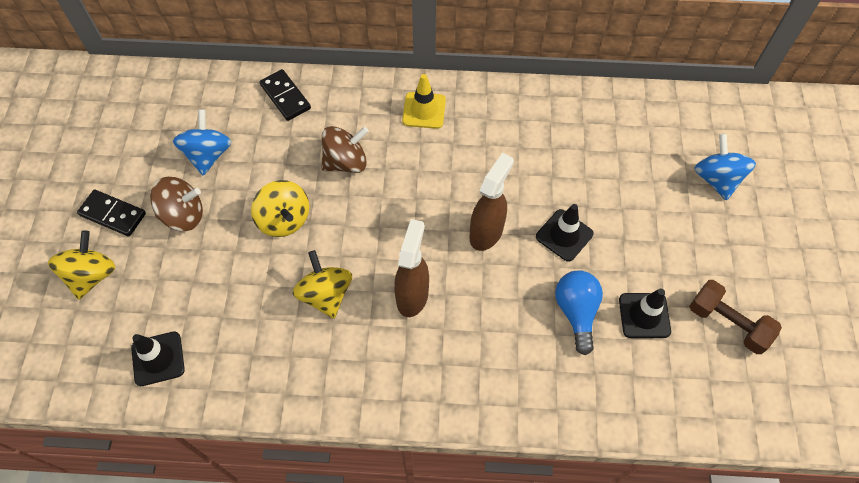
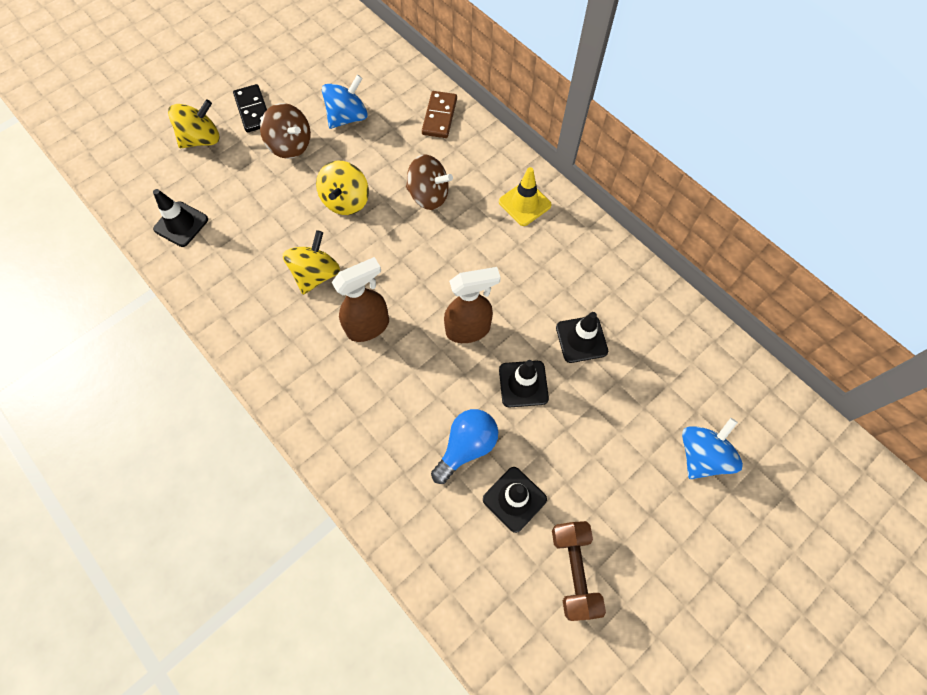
camera: 45 degrees right, 5 degrees up
black domino [259,69,311,121] -> brown domino [422,91,457,138]
none -> black traffic cone [556,312,608,363]

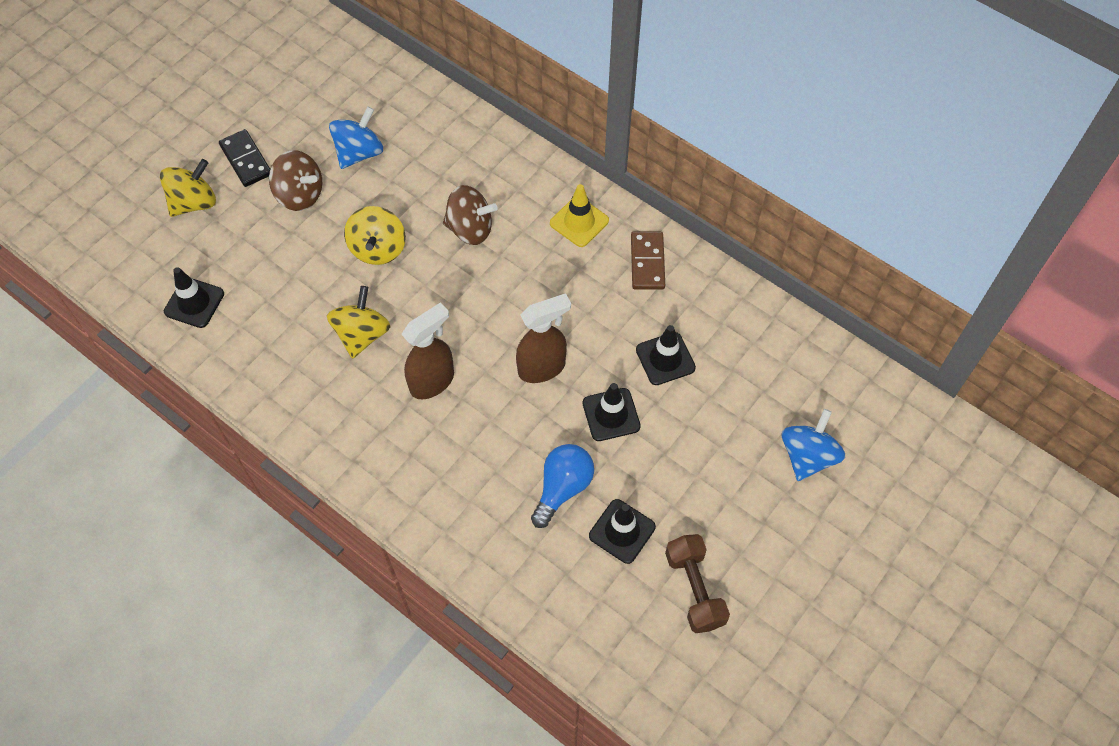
camera: 10 degrees left, 5 degrees down
brown domino [422,91,457,138] -> brown domino moved to [631,231,665,290]

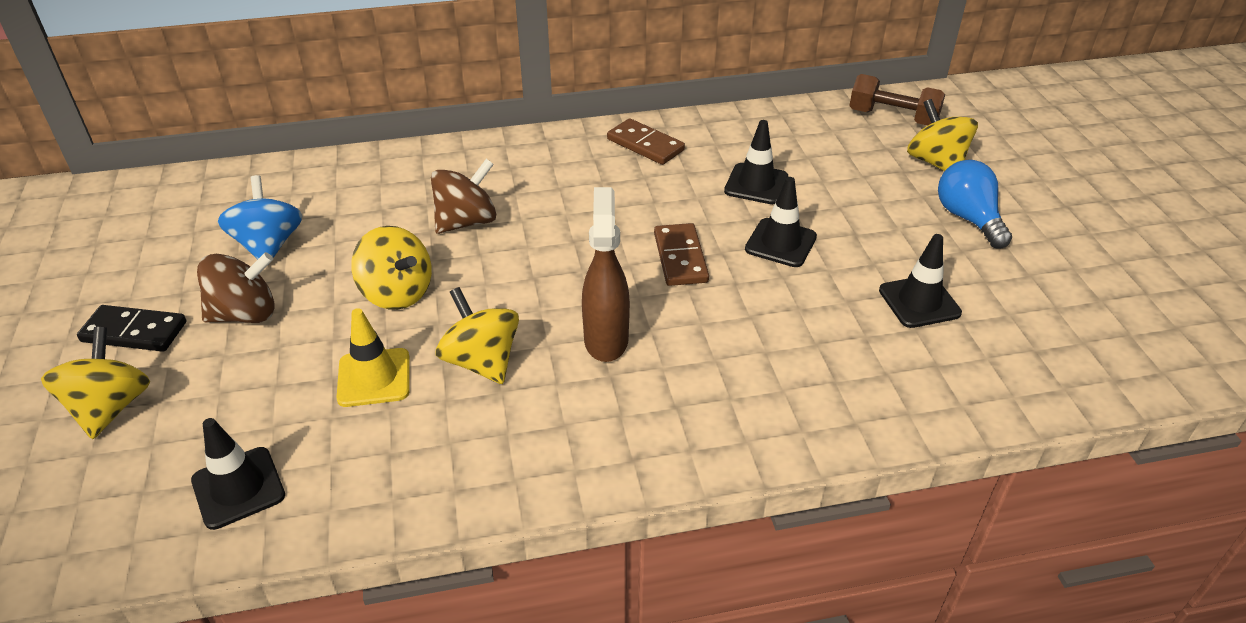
camera: 50 degrees left, 20 degrees down
brown spray bottle [516,293,571,383] -> brown domino [654,223,709,286]
blue light bulb [531,444,594,528] -> blue light bulb moved to [938,160,1012,248]
yellow traffic cone [550,184,609,247] -> yellow traffic cone moved to [336,308,409,407]
brown dumbbell [665,534,730,633] -> brown dumbbell moved to [849,74,945,126]
blue spinning top [782,409,845,481] -> yellow spinning top [907,99,978,171]

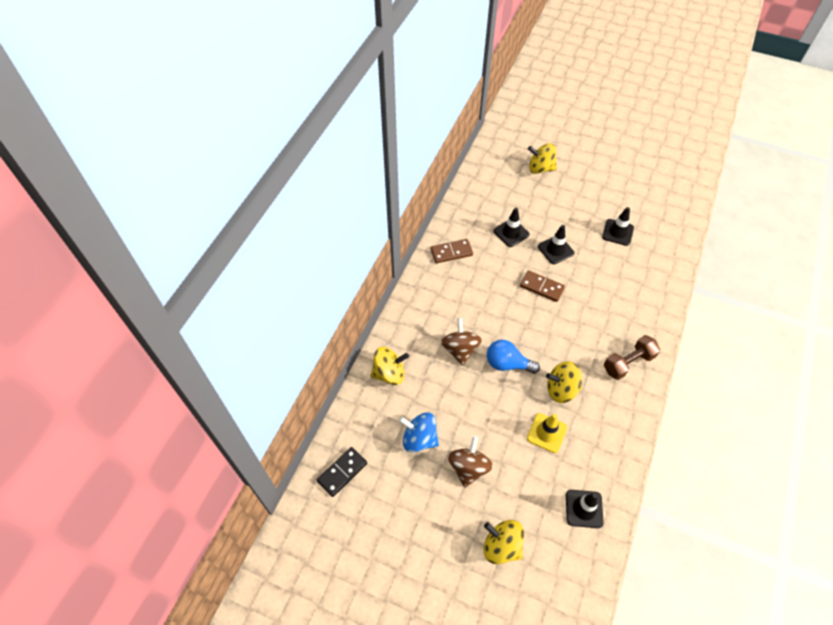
camera: 55 degrees left, 15 degrees up
black domino [77,305,186,352] -> black domino moved to [317,447,367,497]
yellow spinning top [351,226,432,310] -> yellow spinning top moved to [370,347,409,385]
brown spray bottle [582,187,630,362] -> none
brown dumbbell [849,74,945,126] -> brown dumbbell moved to [604,335,660,380]
blue light bulb [938,160,1012,248] -> blue light bulb moved to [487,340,540,374]

